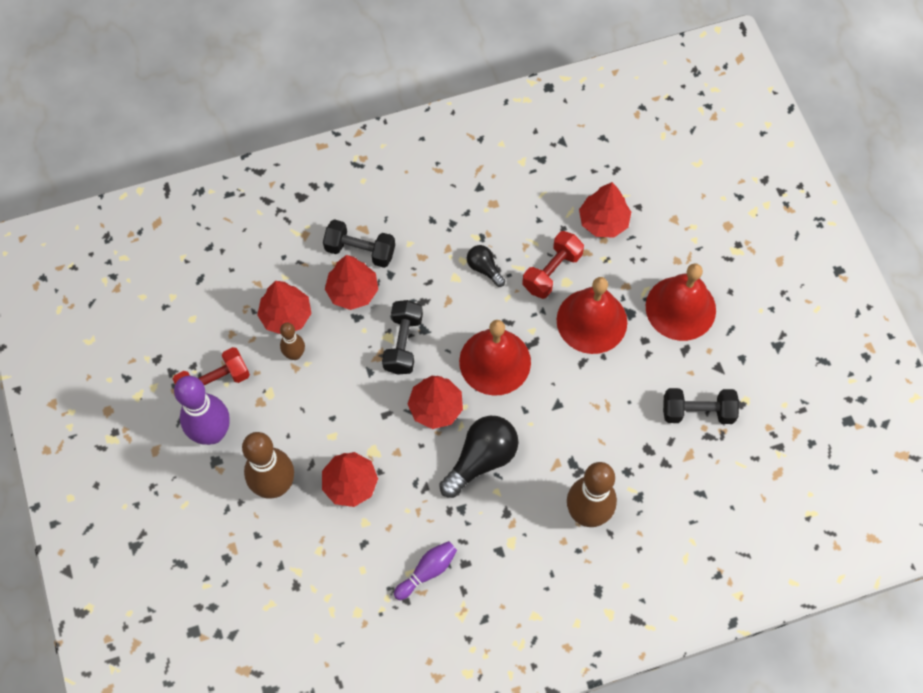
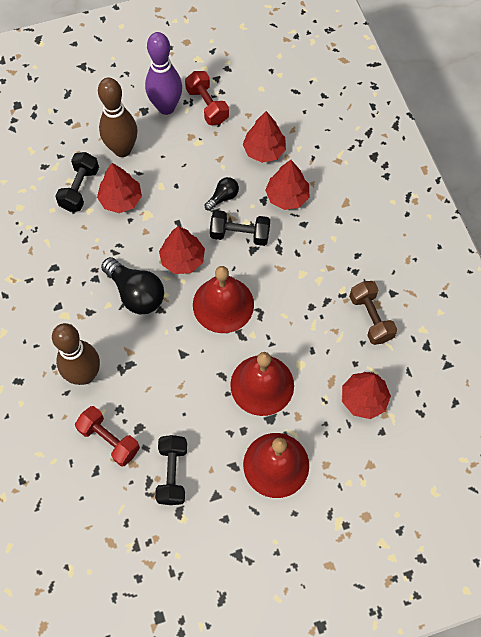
camera: 90 degrees right, 0 degrees up
brown bowling pin [280,323,305,360] -> none
black dumbbell [323,219,395,268] -> black dumbbell moved to [55,152,99,211]
purple bowling pin [394,541,457,600] -> none
black light bulb [467,245,505,287] -> black light bulb moved to [205,177,239,211]
red dumbbell [522,231,584,299] -> red dumbbell moved to [75,406,140,466]
none -> brown dumbbell [349,281,397,345]

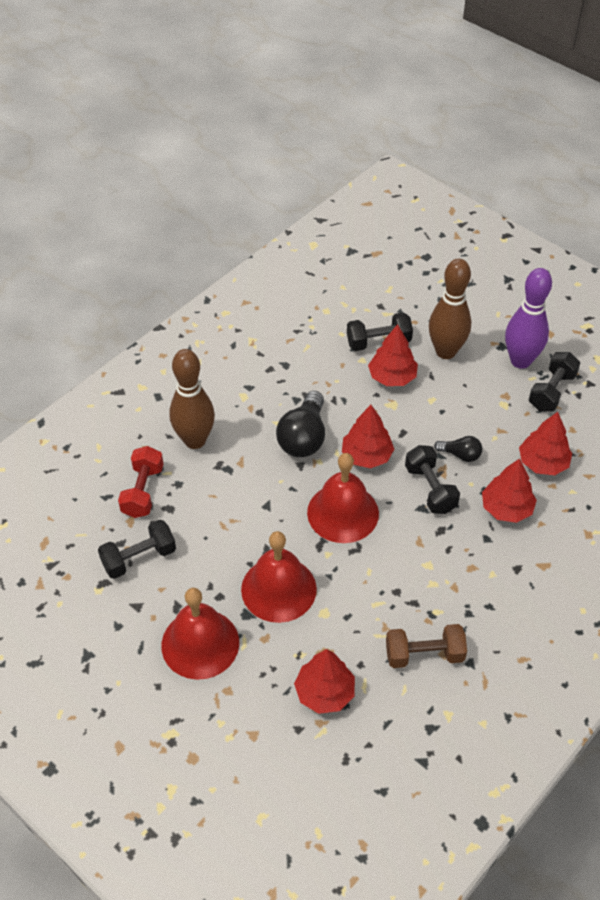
camera: 60 degrees right, 15 degrees down
red dumbbell [185,71,229,125] -> black dumbbell [529,352,580,412]
brown dumbbell [349,281,397,345] -> brown dumbbell turned 45 degrees clockwise [386,624,467,668]

